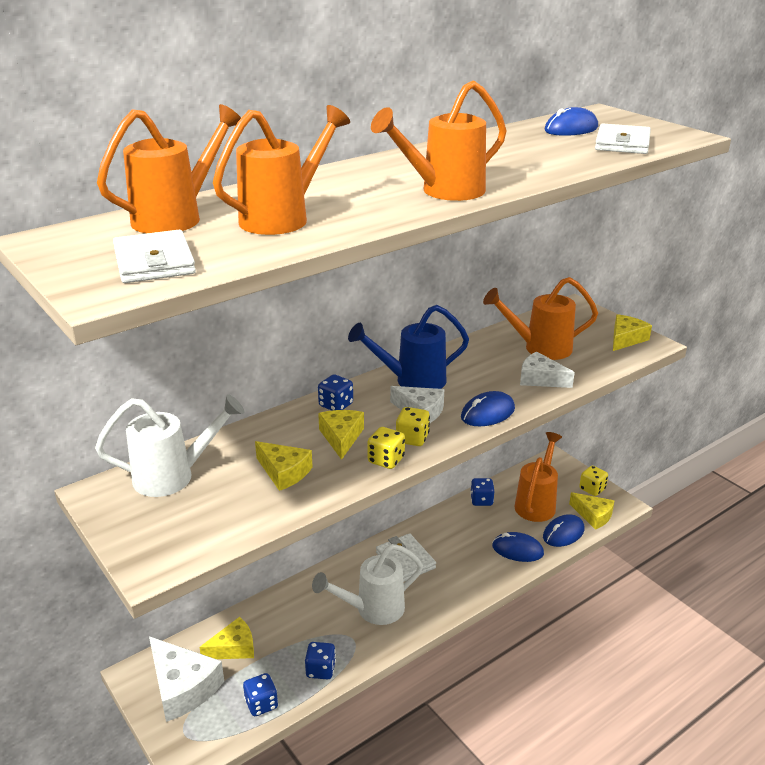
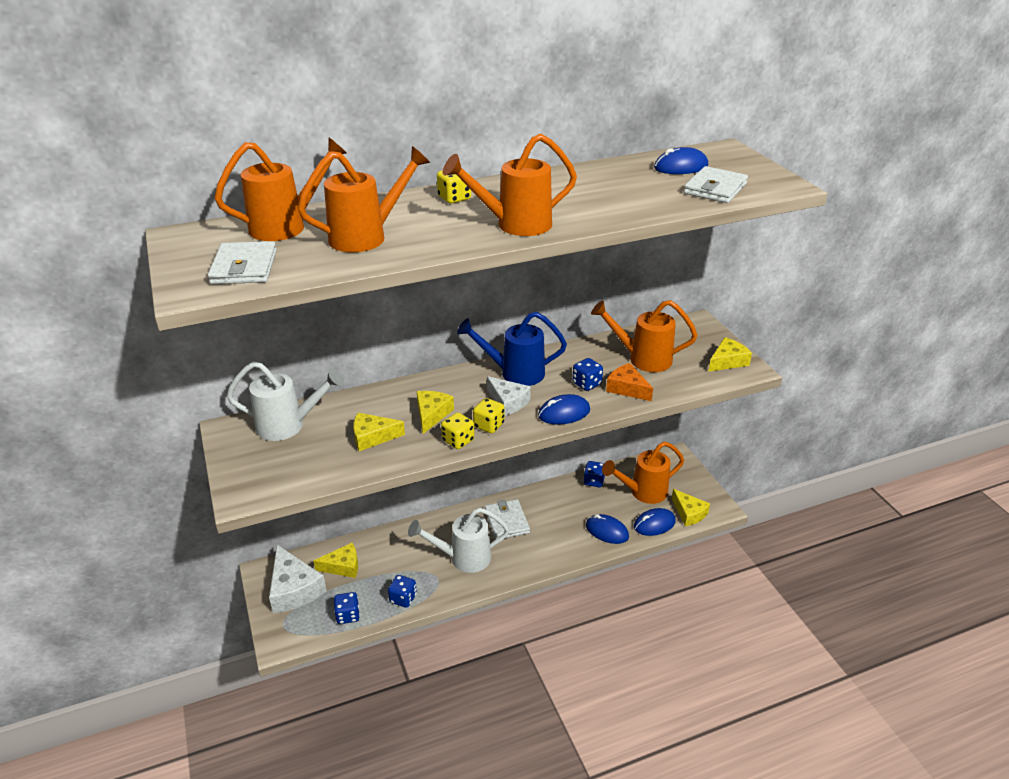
camera: 15 degrees right, 5 degrees up
yellow cheese [255,441,313,491] -> yellow cheese turned 120 degrees clockwise [353,413,405,451]
blue dice [318,374,353,411] -> blue dice moved to [572,358,603,391]
orange watering can [515,432,562,522] -> orange watering can turned 150 degrees counterclockwise [602,441,684,504]
white cheese [520,351,575,388] -> orange cheese [606,363,653,401]
yellow dice [579,466,608,496] -> yellow dice moved to [437,170,471,203]

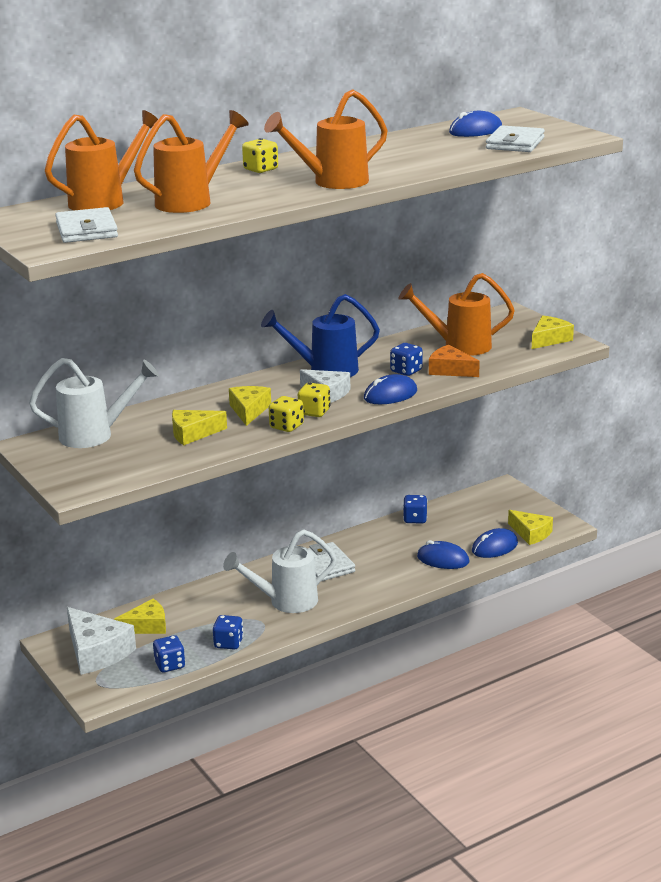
camera: 10 degrees left, 10 degrees down
orange watering can [602,441,684,504] -> none

